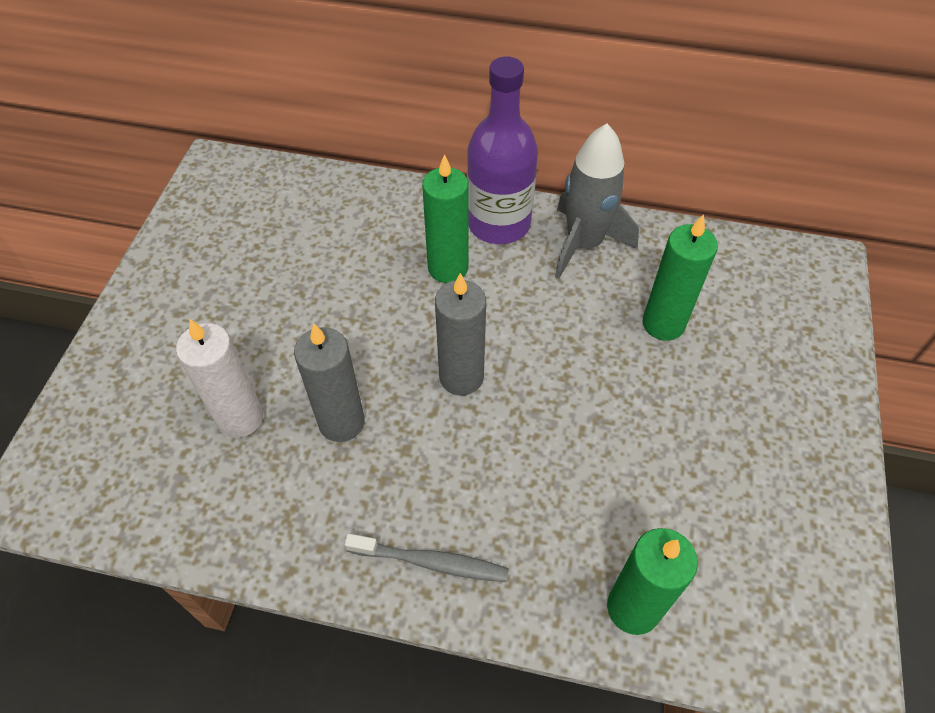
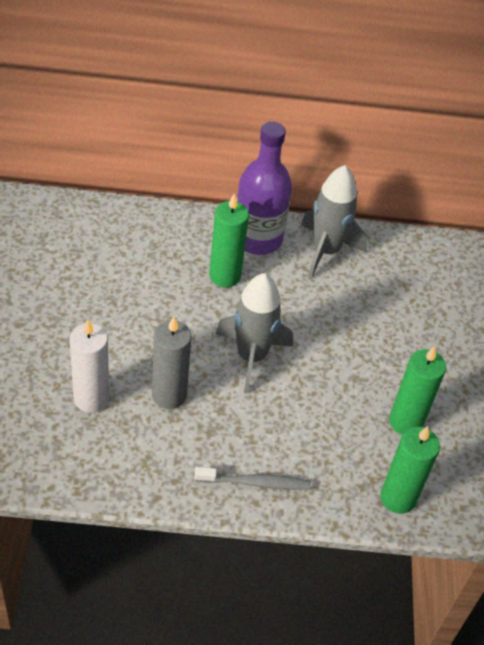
camera: 15 degrees left, 5 degrees down
grey candle [435,273,486,395] -> grey rocket [216,273,293,393]
green candle [643,214,718,341] -> green candle moved to [389,346,446,435]

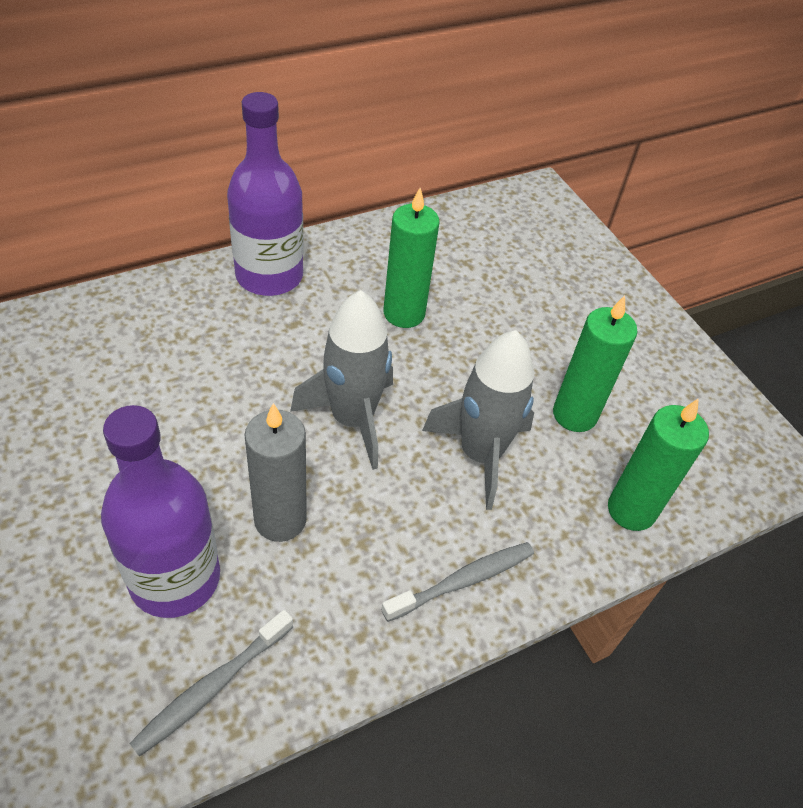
camera: 30 degrees left, 0 degrees up
white candle [70,319,109,413] -> purple bottle [101,405,220,618]
green candle [209,193,249,287] -> green candle moved to [383,188,440,328]
grey rocket [301,165,368,279] -> grey rocket moved to [422,330,534,510]
none -> grey toothbrush [129,610,293,757]

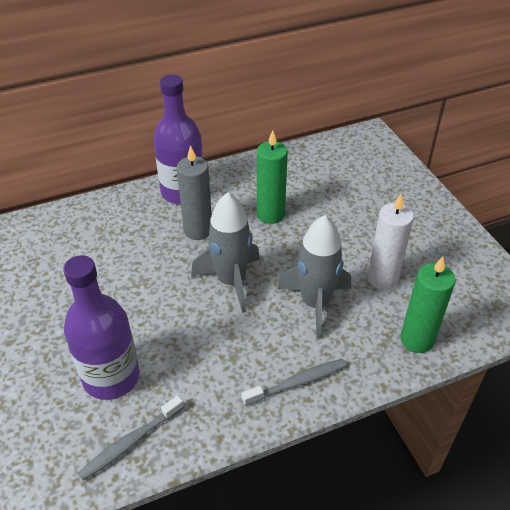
camera: 10 degrees right, 5 degrees down
grey candle [245,403,307,542] -> grey candle moved to [177,145,212,240]
green candle [553,295,638,432] -> white candle [367,194,414,290]

